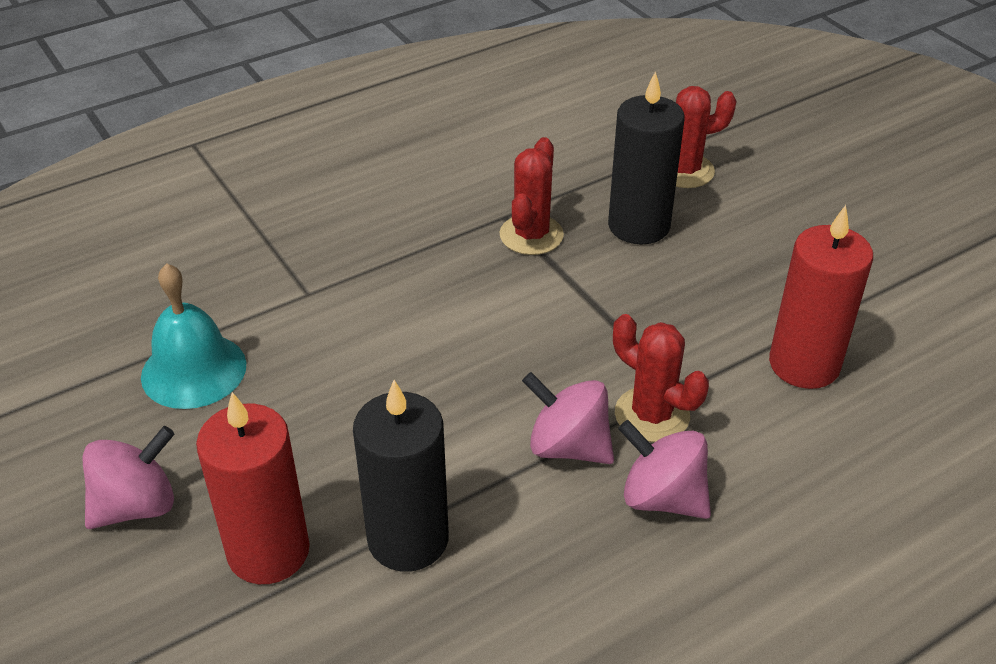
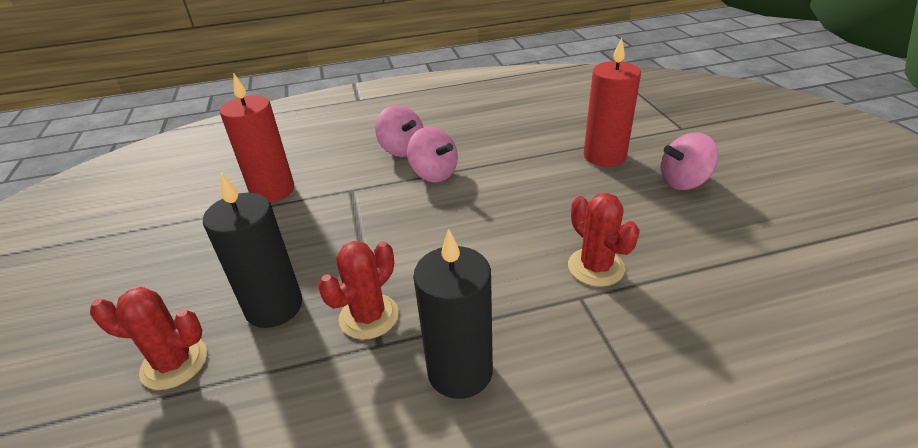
camera: 160 degrees left, 5 degrees down
turquoise bell [141,263,246,409] -> none
black candle [353,380,449,572] -> black candle moved to [413,229,493,399]
red cactus [613,314,709,442] -> red cactus moved to [568,193,640,287]

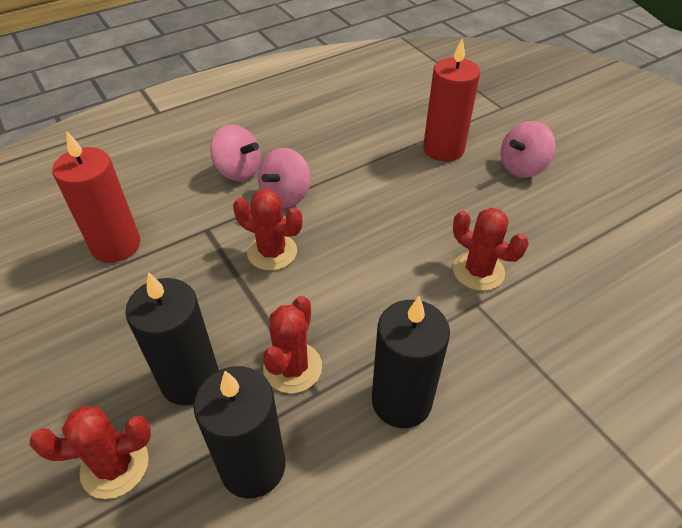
camera: 20 degrees left, 10 degrees up
pink spinning top [407,127,458,183] -> pink spinning top turned 90 degrees clockwise [258,148,311,208]
none -> black candle [194,366,285,499]
none -> red cactus [233,189,303,271]

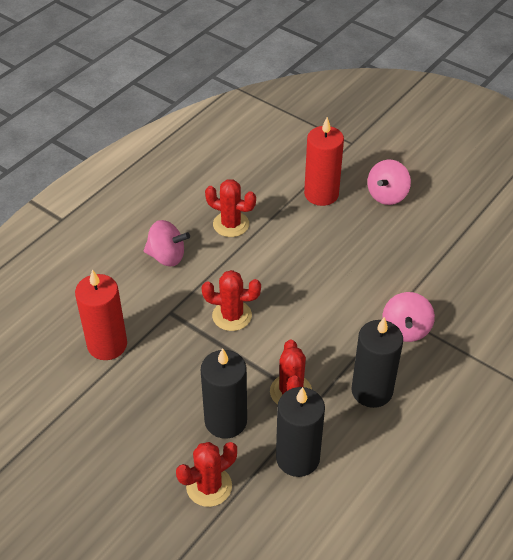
camera: 20 degrees left, 0 degrees up
pink spinning top [258,148,311,208] -> pink spinning top moved to [383,292,435,342]
red cactus [453,208,529,291] -> red cactus moved to [205,179,256,237]

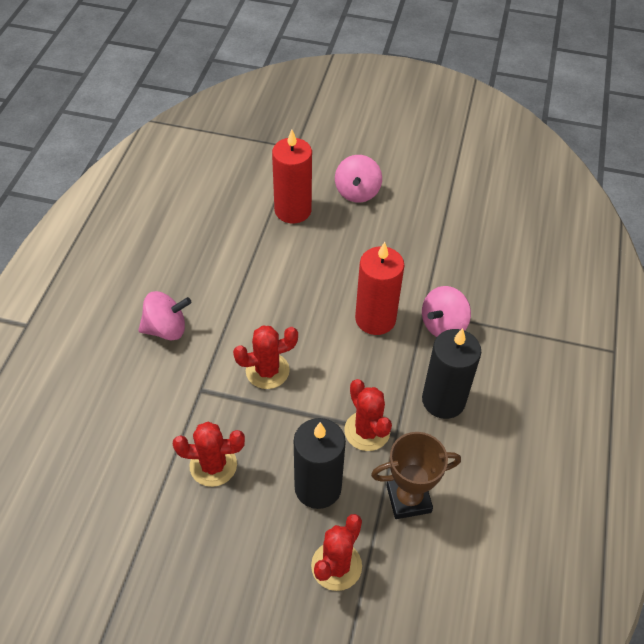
camera: 25 degrees left, 5 degrees up
red candle [75,270,127,360] -> red candle moved to [355,242,404,335]
red cactus [205,179,256,237] -> red cactus moved to [173,421,245,487]
black candle [276,387,325,477] -> brown trophy [371,432,461,519]
pink spinning top [383,292,435,342] -> pink spinning top turned 60 degrees clockwise [422,286,471,337]

